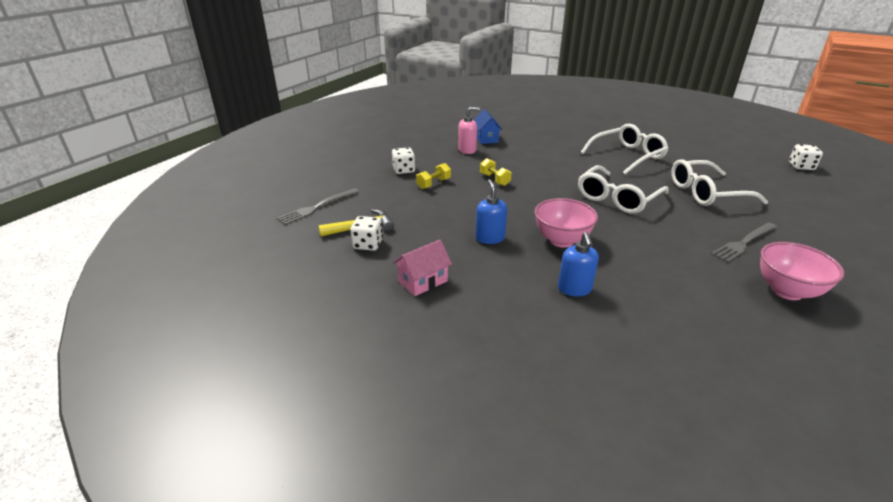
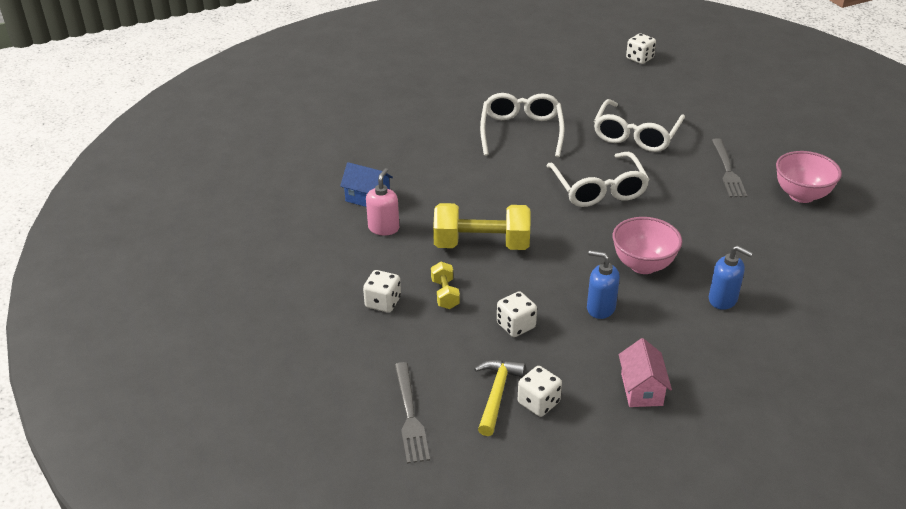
camera: 55 degrees left, 5 degrees up
yellow dumbbell [480,158,511,186] -> yellow dumbbell [433,203,531,250], size x2.04
none -> white dice [497,291,537,337]

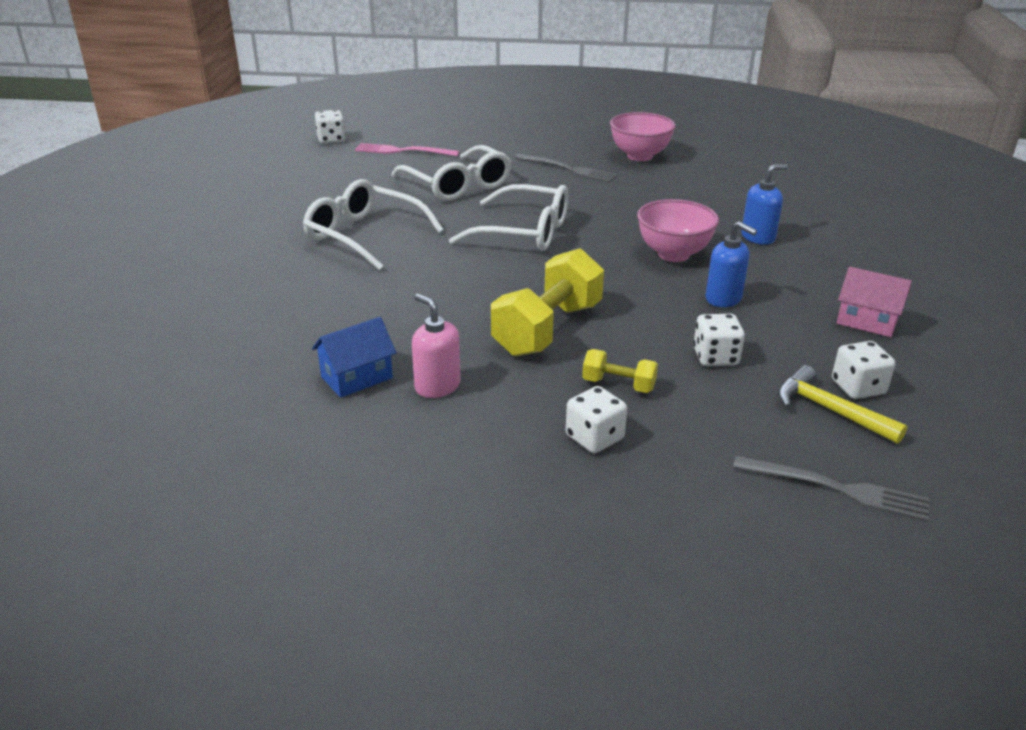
camera: 60 degrees left, 5 degrees down
blue soap dispenser [587,250,620,319] -> blue soap dispenser turned 105 degrees counterclockwise [705,221,757,307]
none -> pink fork [355,143,460,156]

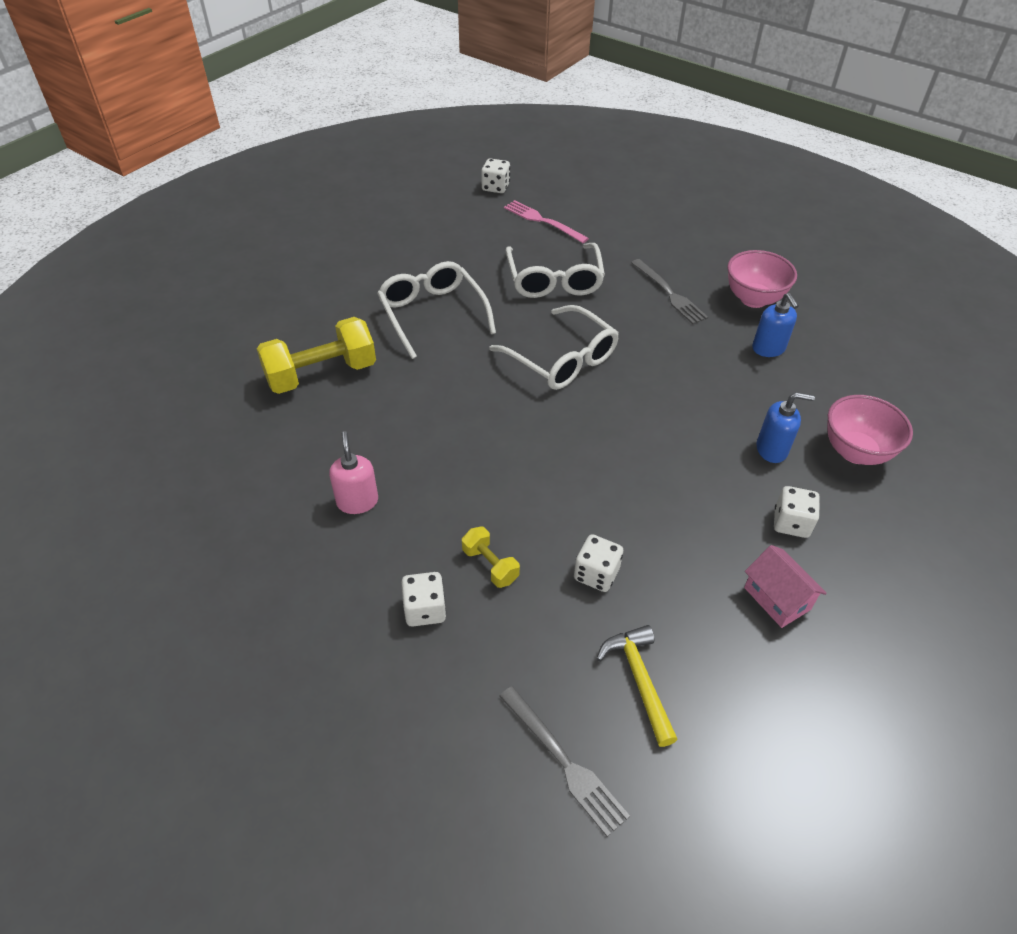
camera: 30 degrees right, 15 degrees up
blue house [312,317,396,398] -> none
yellow dumbbell [491,248,604,357] -> yellow dumbbell moved to [257,317,376,394]
pink bowl [637,199,719,262] -> pink bowl moved to [827,395,913,465]
blue soap dispenser [705,221,757,307] -> blue soap dispenser moved to [752,293,799,357]
white dice [832,341,895,399] -> white dice moved to [774,486,820,538]

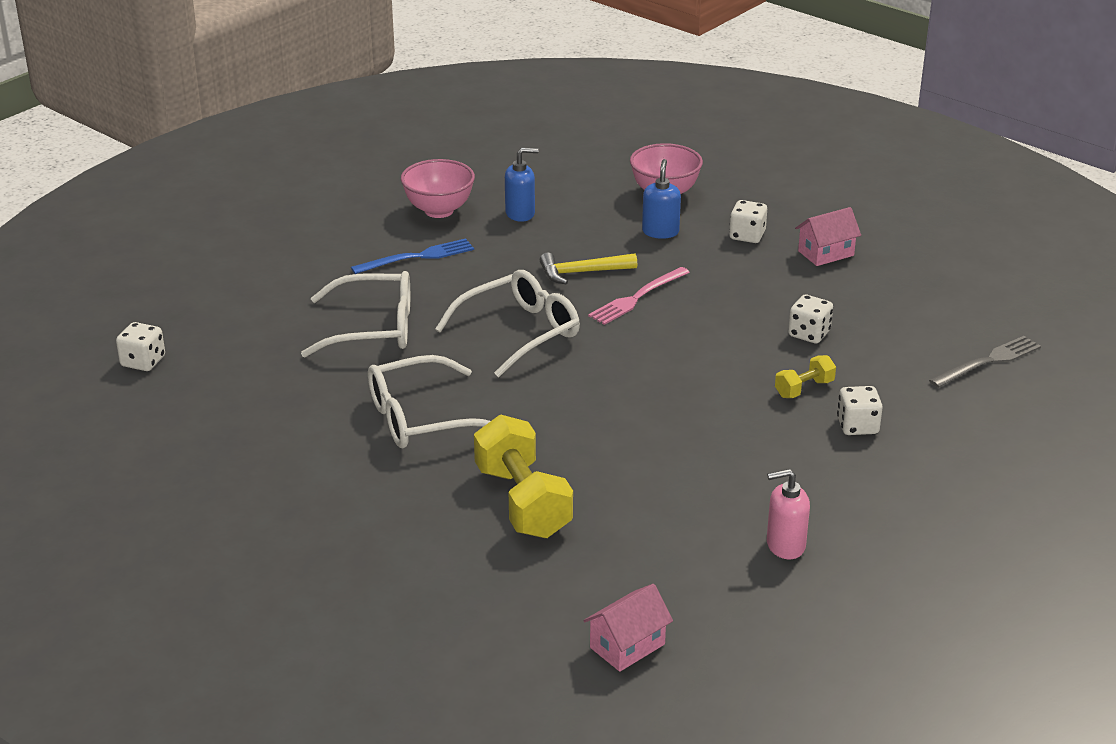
camera: 85 degrees left, 15 degrees down
pink soap dispenser [329,431,378,514] -> pink soap dispenser moved to [767,469,810,559]
pink fork [504,200,589,243] -> pink fork moved to [588,267,690,325]
yellow hammer [597,625,678,747] -> yellow hammer moved to [540,252,637,284]
grey fork [631,259,708,324] -> blue fork [351,238,474,274]
none -> pink house [583,584,673,672]

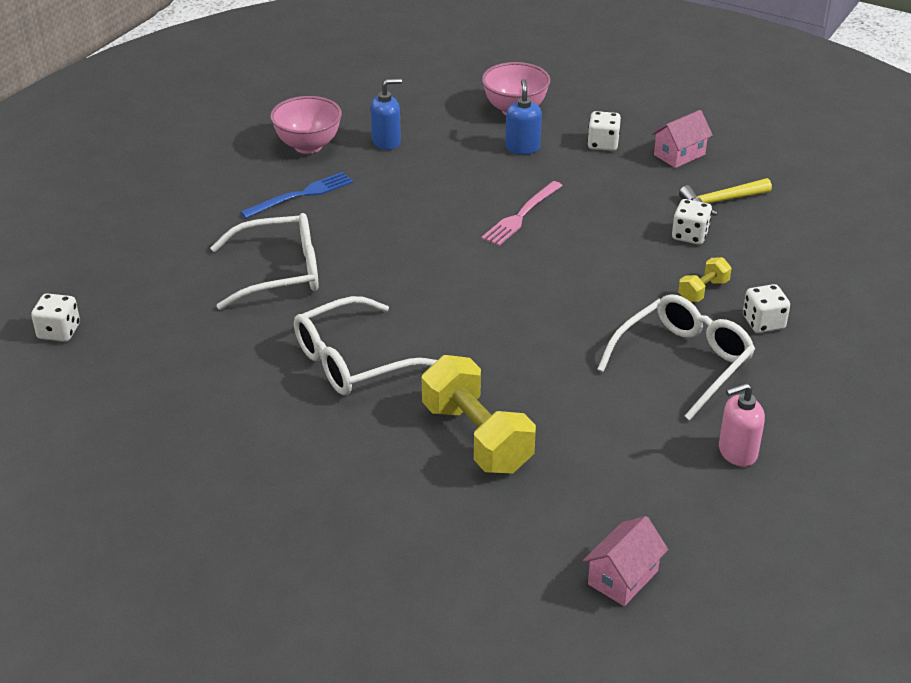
camera: 10 degrees left, 5 degrees up
white glasses [435,270,580,377] -> white glasses moved to [597,294,755,420]
yellow hammer [540,252,637,284] -> yellow hammer moved to [679,178,772,216]
grey fork [929,336,1041,388] -> none

